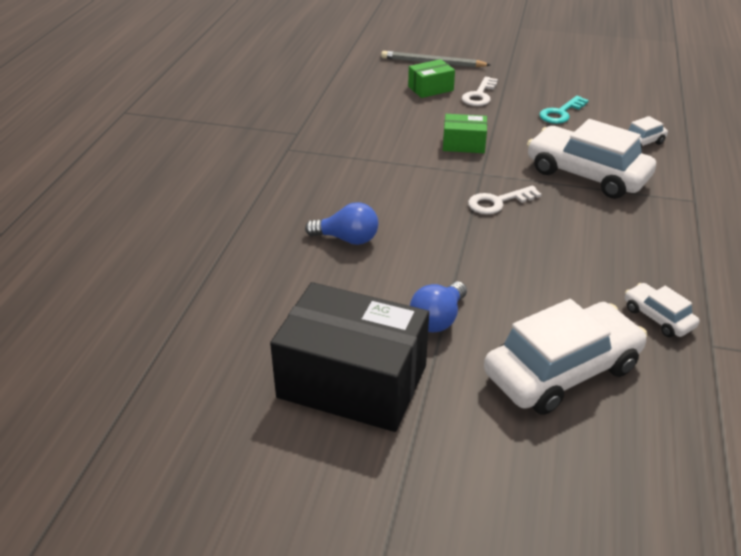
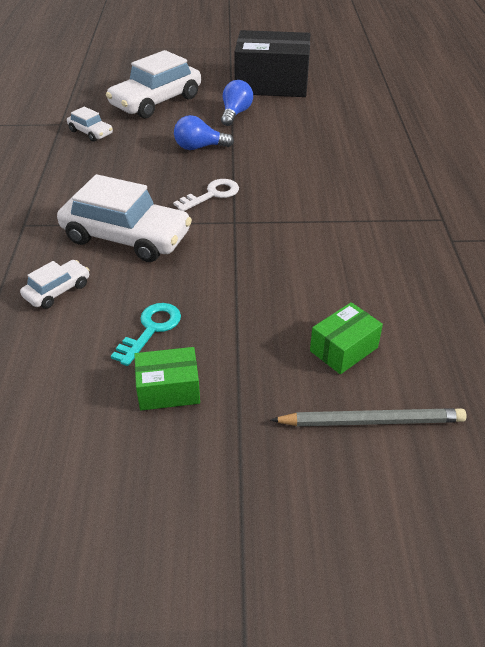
camera: 165 degrees right, 5 degrees up
blue light bulb [305,202,378,245] -> blue light bulb moved to [174,115,234,150]
green box [443,114,487,153] -> green box moved to [135,347,200,411]
white key [462,77,498,106] -> none

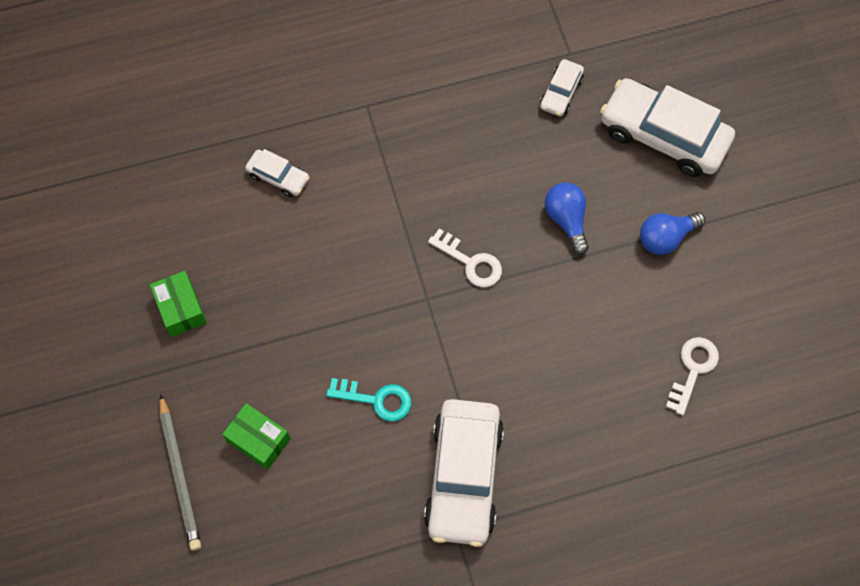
camera: 75 degrees right, 25 degrees up
white car [57,174,192,262] -> white car moved to [424,399,504,547]
turquoise key [111,303,181,366] -> turquoise key moved to [326,378,411,422]
blue light bulb [221,80,253,126] -> blue light bulb turned 150 degrees clockwise [640,212,705,255]
black box [234,30,311,97] -> none
none -> white key [666,337,719,415]

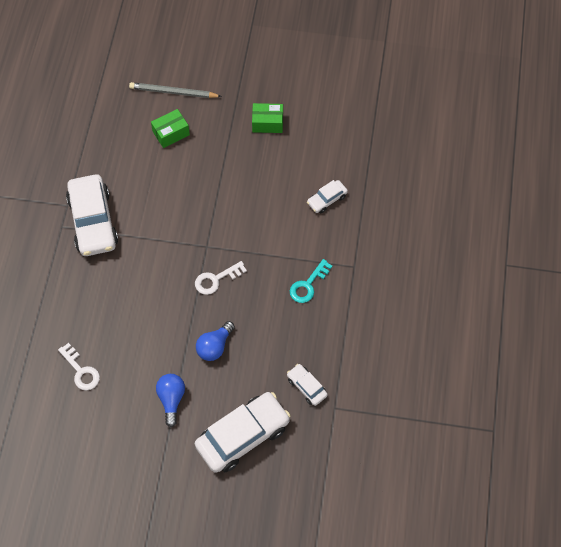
camera: 115 degrees right, 5 degrees down
turquoise key [326,378,411,422] -> turquoise key moved to [290,259,332,303]
white car [424,399,504,547] -> white car turned 135 degrees counterclockwise [66,174,118,256]
blue light bulb [545,182,589,255] -> blue light bulb turned 120 degrees clockwise [196,321,235,361]

